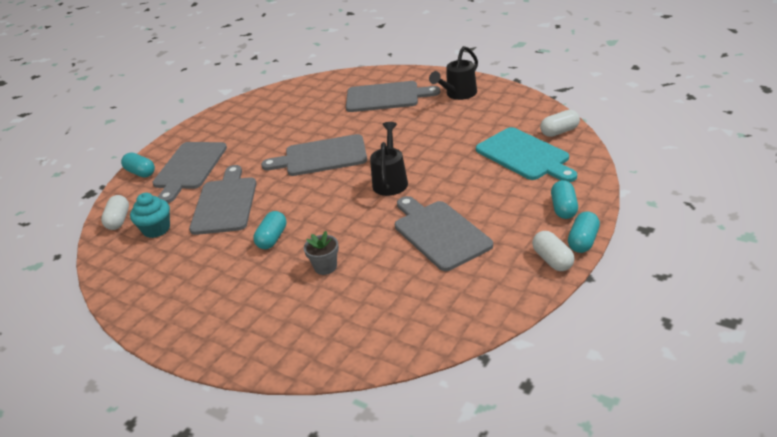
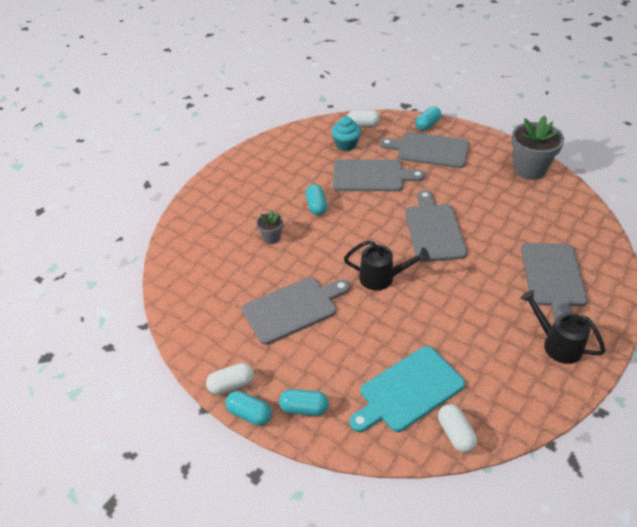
camera: 90 degrees right, 10 degrees up
turquoise capsule [253,211,287,249] -> turquoise capsule turned 60 degrees clockwise [306,184,327,215]
none -> grey flower pot [511,115,564,180]

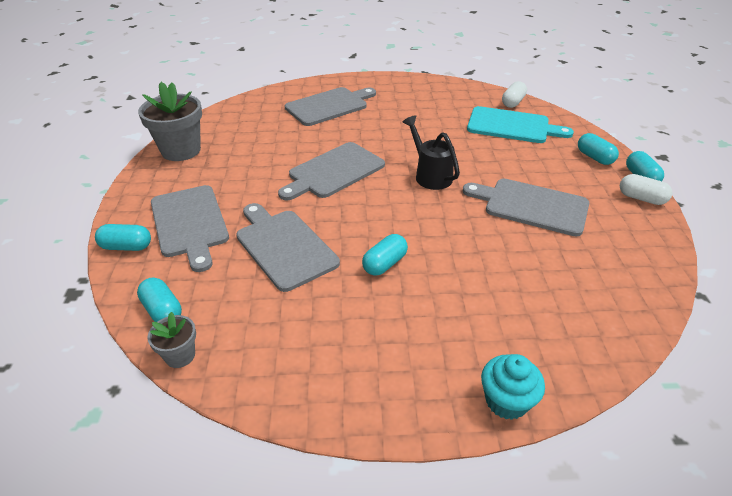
camera: 130 degrees left, 5 degrees down
grey flower pot [256,210,283,244] -> grey flower pot moved to [147,312,196,368]
turquoise cupcake [331,116,361,151] -> turquoise cupcake moved to [481,354,545,420]
white capsule [347,110,380,127] -> turquoise capsule [137,277,182,322]
black watering can [520,290,605,364] -> none

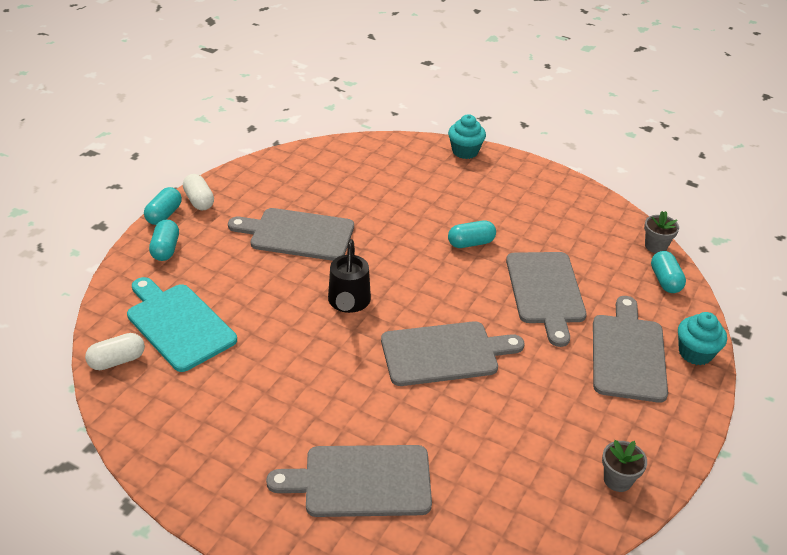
camera: 150 degrees left, 0 degrees up
turquoise capsule [95,224,151,251] -> turquoise cupcake [678,312,727,365]
grey flower pot [138,82,202,161] -> grey flower pot [602,440,647,492], size x0.50
grey cutting board [462,179,589,236] -> grey cutting board turned 135 degrees clockwise [228,208,354,261]

